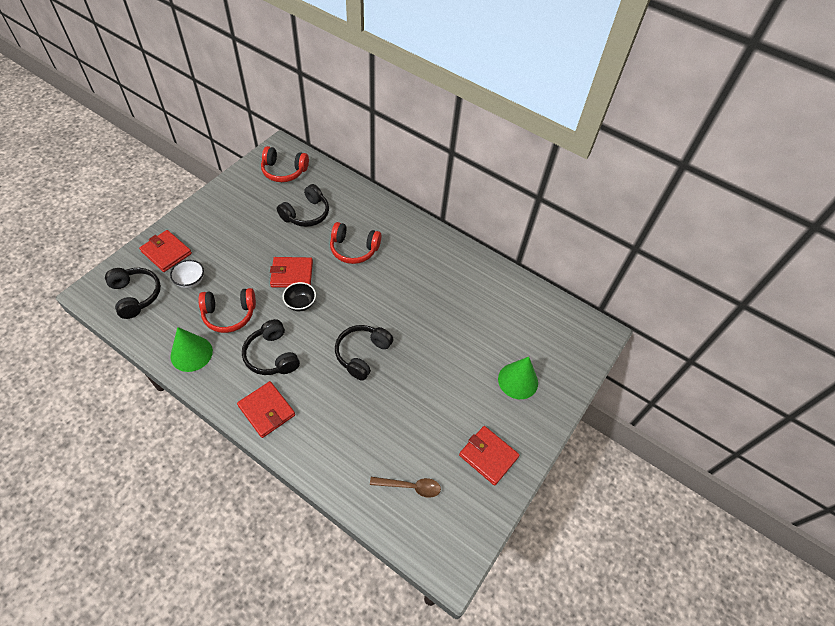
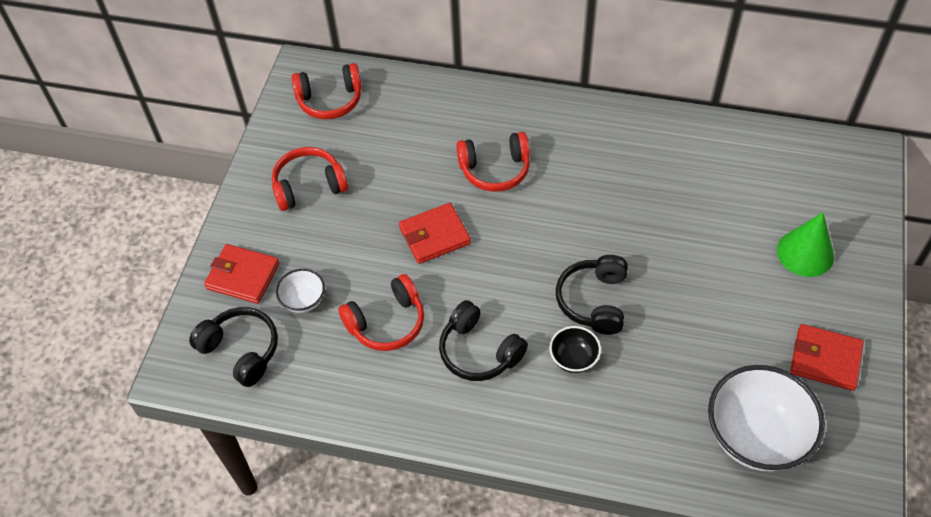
camera: 15 degrees left, 0 degrees up
green cone [170,327,213,372] -> none
red wallet [237,381,295,438] -> none
black headphones [277,184,329,227] -> none
black bowl [283,282,316,311] -> black bowl moved to [549,326,601,373]
brown spoon [370,477,441,498] -> white bowl [708,365,825,471]
none -> red headphones [272,147,348,211]

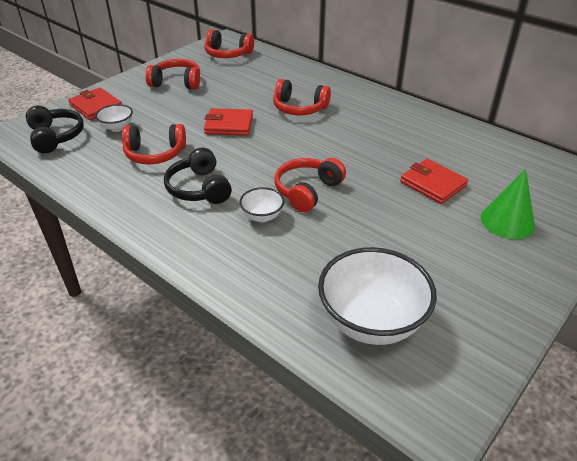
camera: 25 degrees right, 15 degrees down
black bowl [549,326,601,373] -> white bowl [239,187,284,222]
black headphones [556,255,628,335] -> red headphones [275,158,346,212]
red wallet [790,324,864,391] -> red wallet moved to [400,159,468,204]

